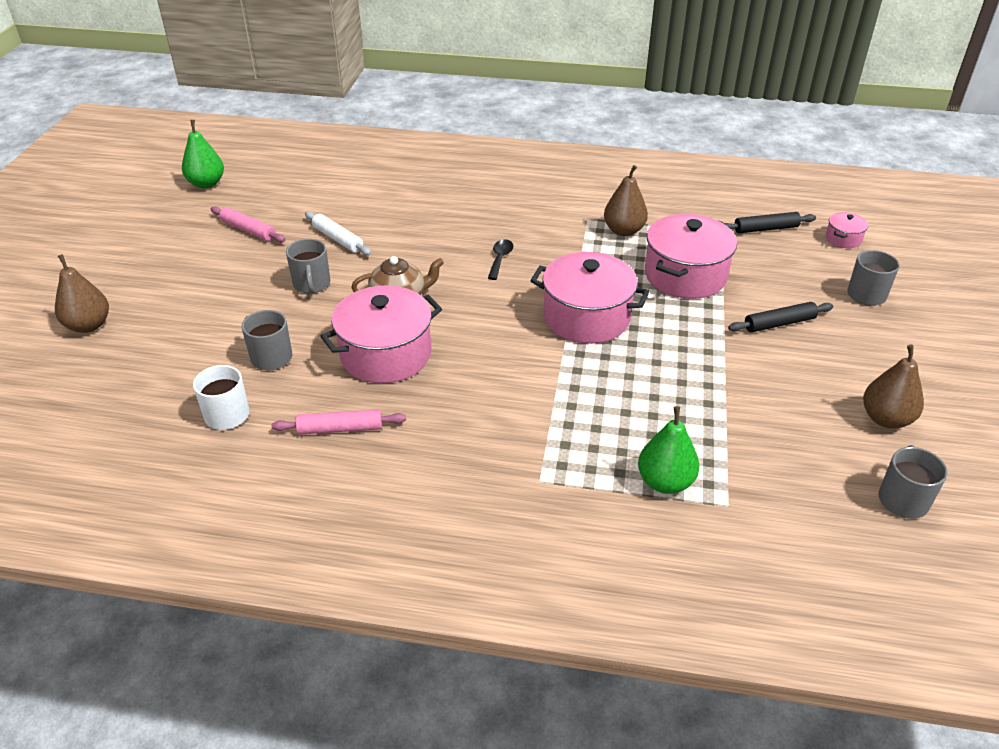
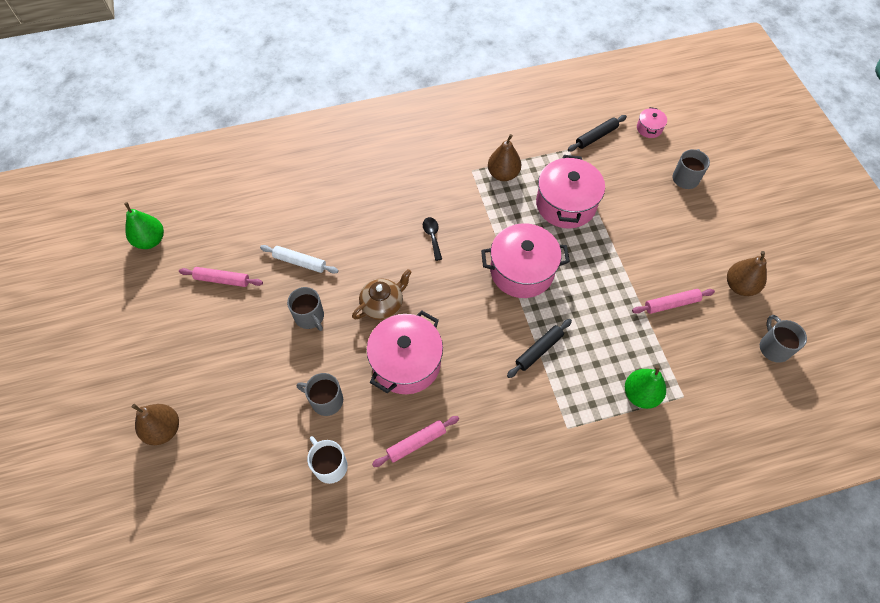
camera: 25 degrees left, 20 degrees up
black rolling pin [728,302,833,332] -> black rolling pin moved to [507,319,572,378]
none -> pink rolling pin [632,289,715,314]

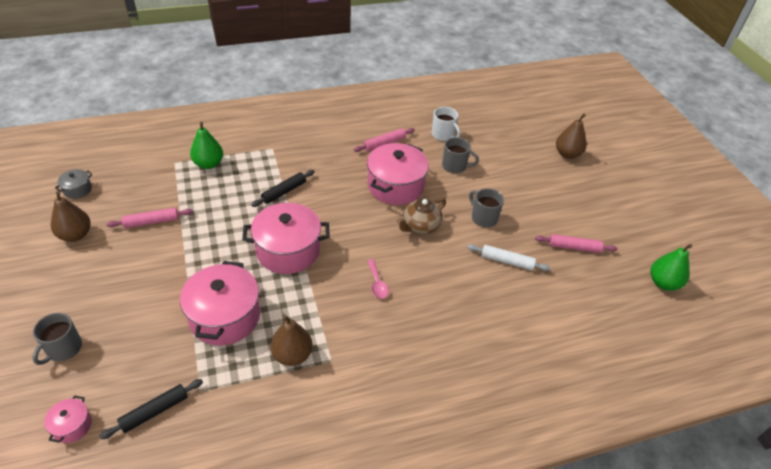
camera: 175 degrees right, 15 degrees down
black spoon [423,217,442,261] -> pink spoon [367,259,389,299]
grey mug [760,315,807,363] -> grey pot [55,169,93,199]

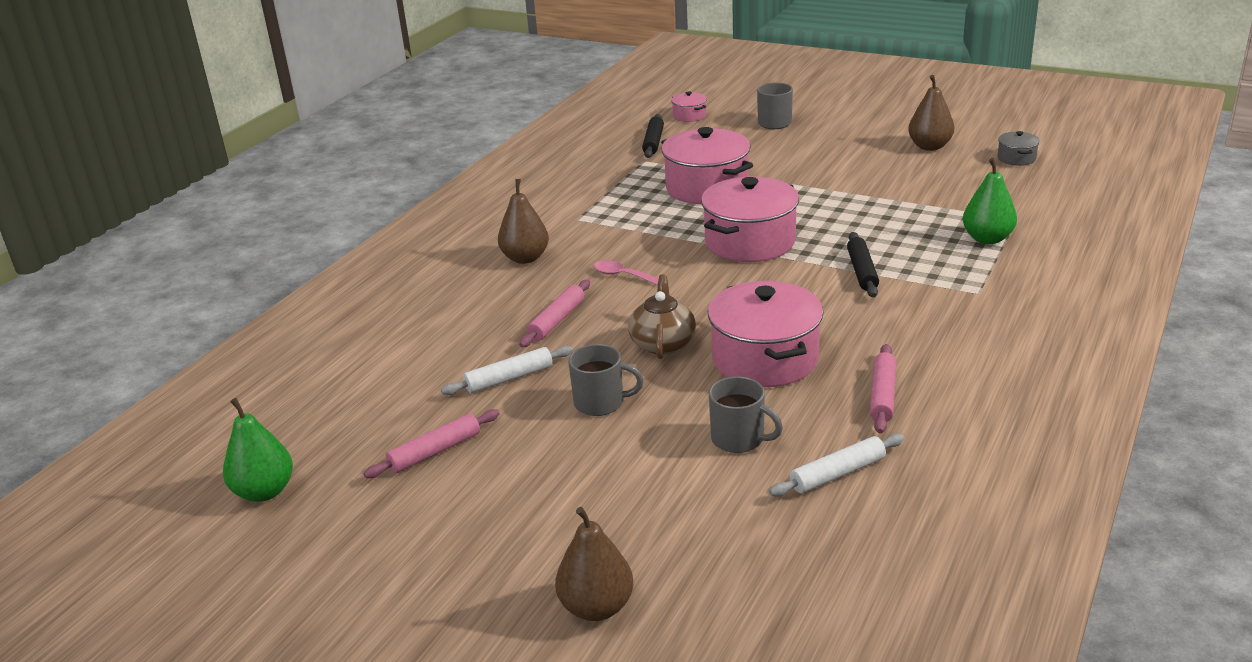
camera: 140 degrees right, 15 degrees down
pink rolling pin [106,208,193,228] -> pink rolling pin moved to [519,280,590,348]
brown pear [271,315,313,366] -> brown pear moved to [498,179,549,264]
white mug [432,107,460,141] -> white rolling pin [769,434,904,497]
grey mug [442,137,479,173] -> grey mug turned 120 degrees counterclockwise [709,376,783,453]

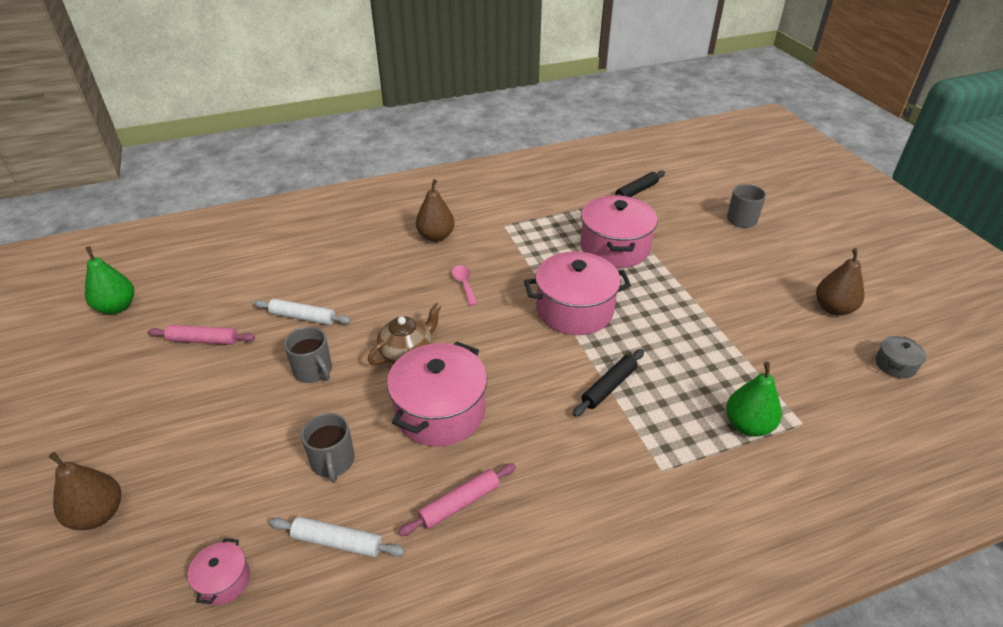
camera: 40 degrees right, 10 degrees up
pink rolling pin [519,280,590,348] -> none
pink pot [671,91,707,122] -> pink pot moved to [188,538,250,605]

